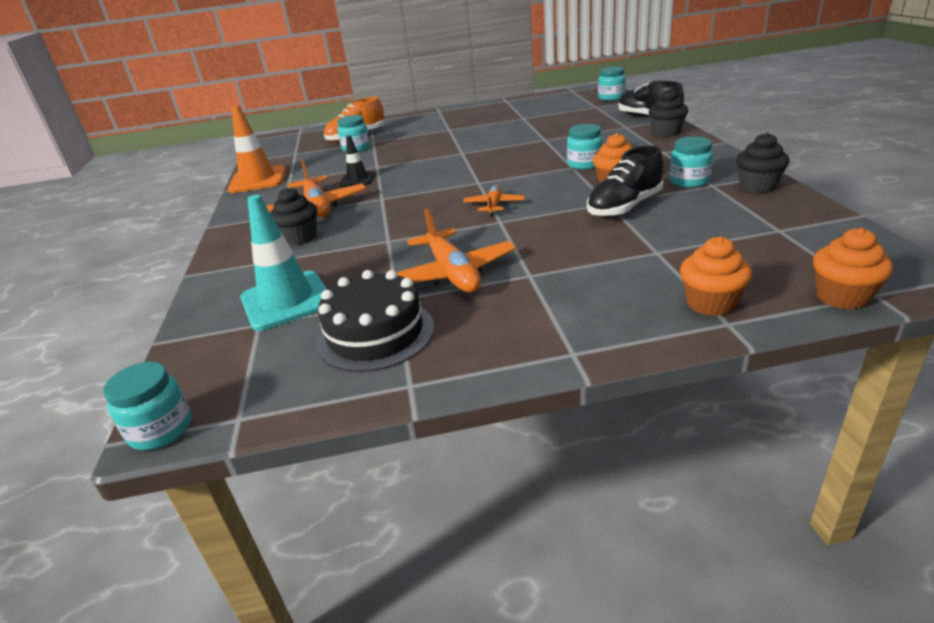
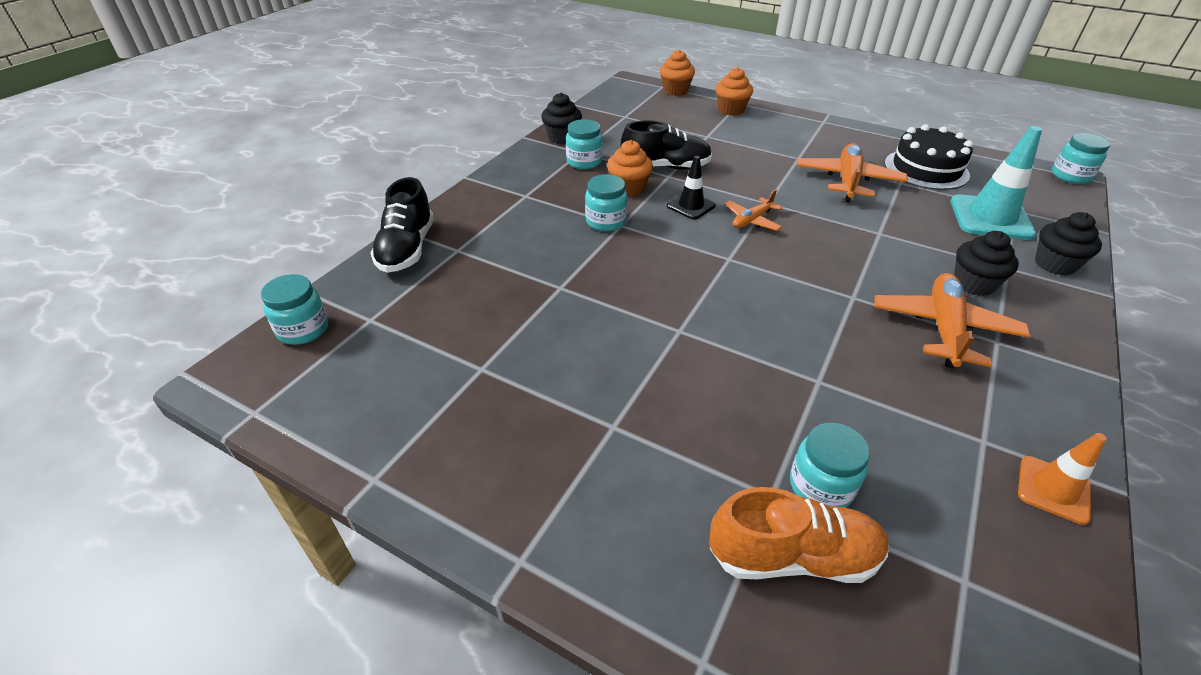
camera: 145 degrees left, 10 degrees up
orange traffic cone [228,105,286,193] -> orange traffic cone [1018,433,1107,525], size x0.58
black traffic cone [339,136,375,187] -> black traffic cone moved to [667,156,716,220]
black cupcake [649,89,688,137] -> black cupcake moved to [1035,212,1102,275]

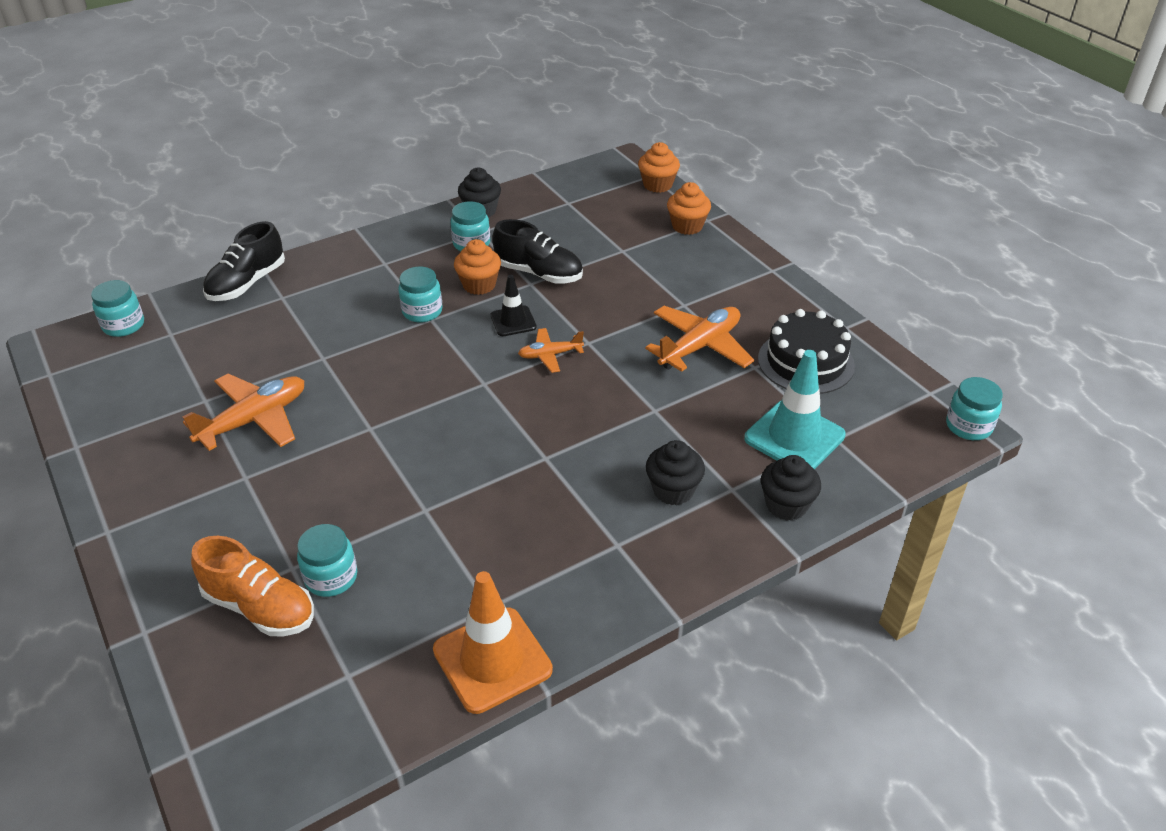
camera: 30 degrees right, 0 degrees up
orange plane [874,273,1030,369] -> orange plane moved to [183,374,304,451]
orange traffic cone [1018,433,1107,525] -> orange traffic cone [433,571,553,714], size x1.74

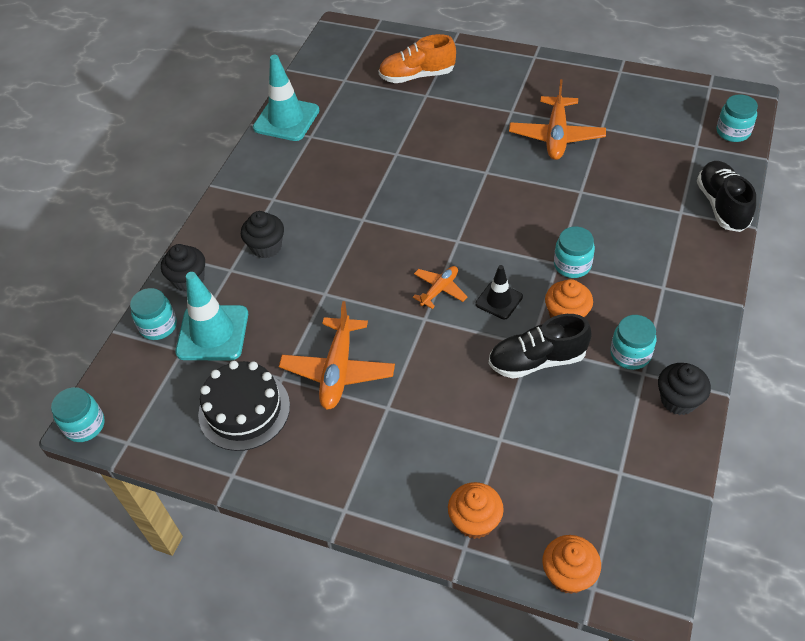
camera: 145 degrees right, 10 degrees up
turquoise jar [297,524,357,597] -> turquoise jar moved to [130,288,177,340]
orange traffic cone [433,571,553,714] -> turquoise traffic cone [253,55,320,141]

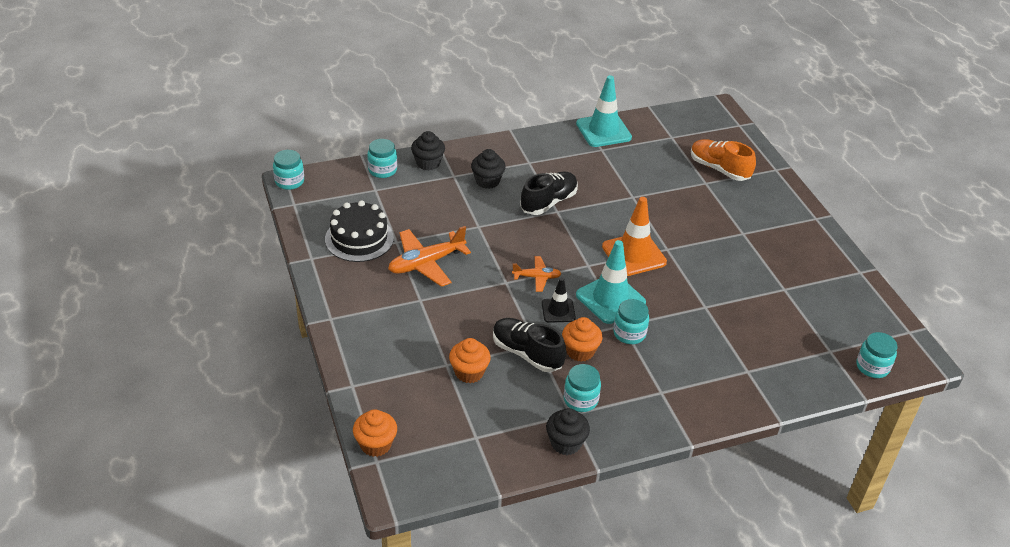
camera: 45 degrees right, 10 degrees down
turquoise traffic cone [176,272,248,360] -> turquoise traffic cone moved to [576,240,646,324]
orange cupcake [448,482,504,539] -> orange cupcake moved to [449,338,491,383]
orange plane [509,79,606,160] -> none
black shoe [697,161,756,232] -> black shoe moved to [520,172,578,215]
none -> orange traffic cone [602,197,667,276]

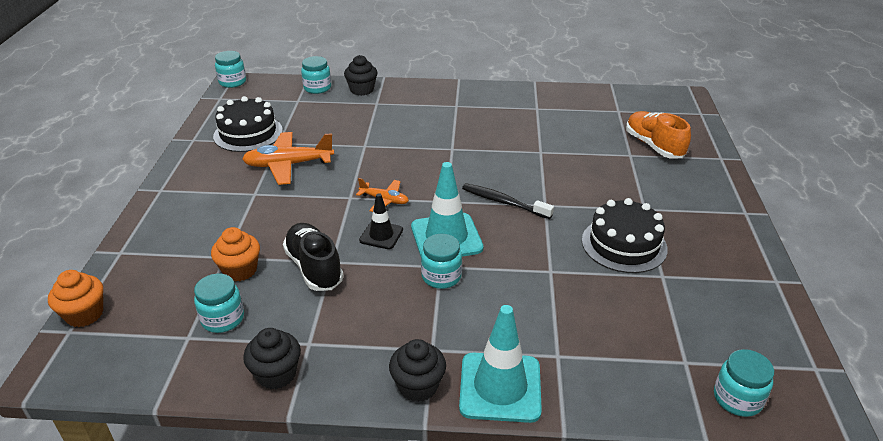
camera: 25 degrees right, 5 degrees down
black cupcake [471,149,506,189] -> black cupcake moved to [389,339,446,402]
black shoe [520,172,578,215] -> none
orange cupcake [562,317,603,362] -> none
turquoise jar [564,364,601,412] -> turquoise jar moved to [194,274,244,333]
turquoise traffic cone [576,75,632,147] -> turquoise traffic cone moved to [459,305,542,423]
orange traffic cone [602,197,667,276] -> black toothbrush [462,183,554,219]
none -> black cake [582,198,668,273]

